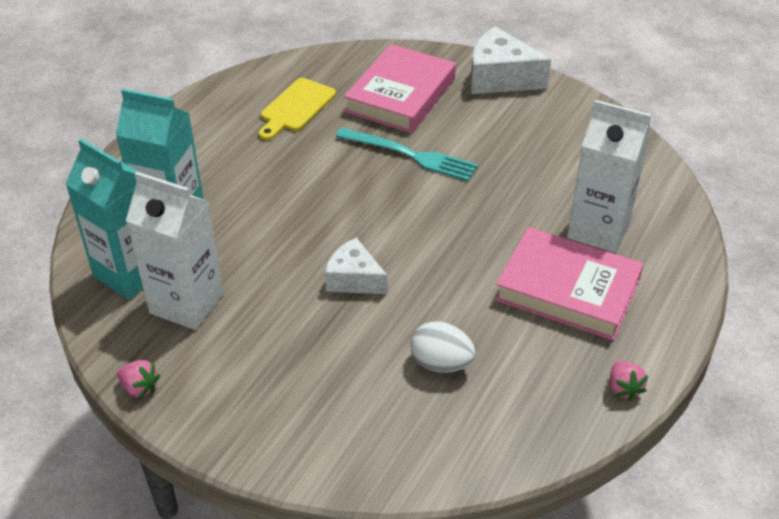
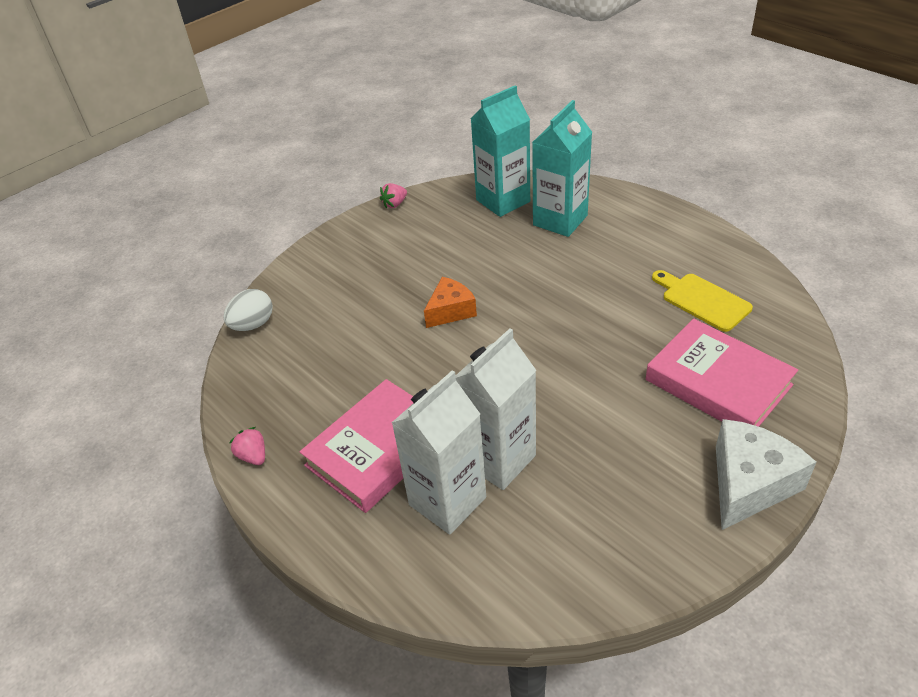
camera: 110 degrees right, 0 degrees up
white carton [126,172,224,330] -> white carton moved to [456,328,536,490]
white cheese [325,237,387,294] -> orange cheese [424,277,477,328]
turquoise fork [335,127,478,181] -> none
white egg [410,322,476,373] -> white egg moved to [223,289,273,331]
pink strawberry [610,361,648,401] -> pink strawberry turned 45 degrees clockwise [229,427,265,465]

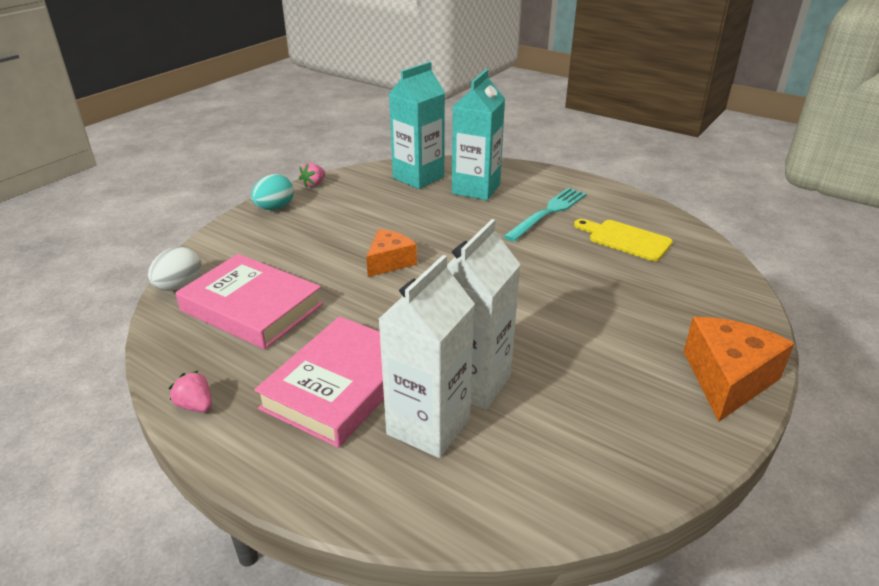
camera: 15 degrees left, 10 degrees down
pink book [646,319,798,427] -> pink book moved to [176,254,323,349]
white cheese [716,419,816,530] -> orange cheese [683,317,794,422]
none -> turquoise egg [251,174,294,210]
none -> turquoise fork [503,188,587,242]

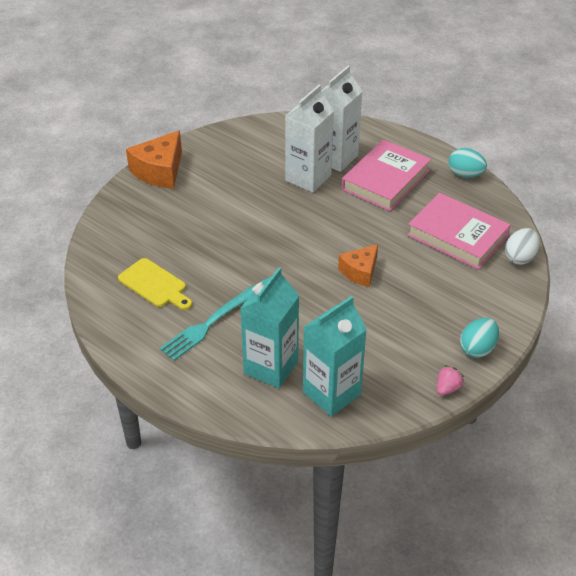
camera: 175 degrees left, 10 degrees up
pink strawberry [168,370,212,412] -> turquoise egg [448,148,487,178]

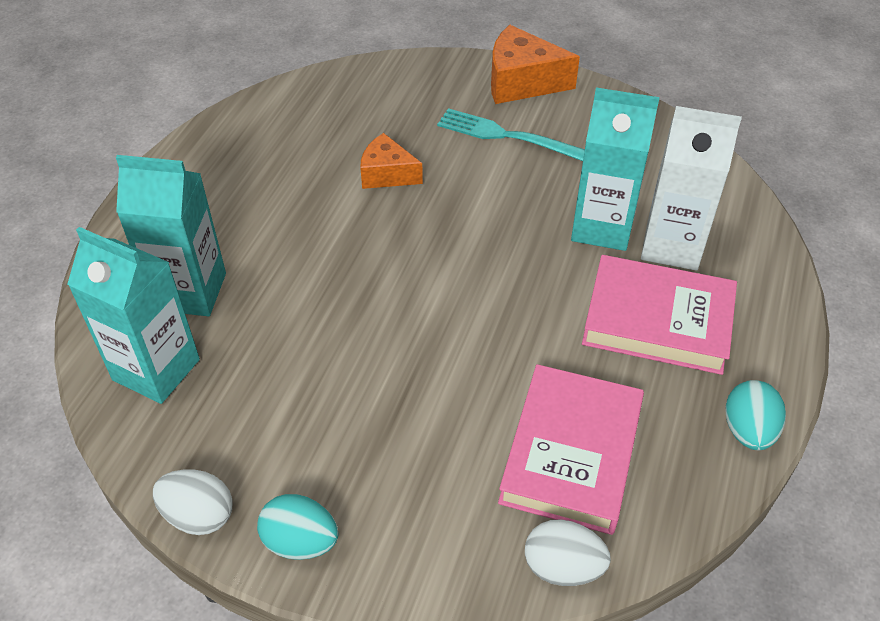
camera: 70 degrees right, 5 degrees up
yellow cutting board [118,258,192,310] -> none
turquoise fork [159,285,254,361] -> turquoise fork moved to [437,108,585,161]
white carton [285,85,334,192] -> turquoise carton [571,88,660,251]
orange cheese [338,244,378,287] -> orange cheese moved to [360,133,423,189]
pink strawberry [437,365,464,396] -> white egg [153,469,233,535]

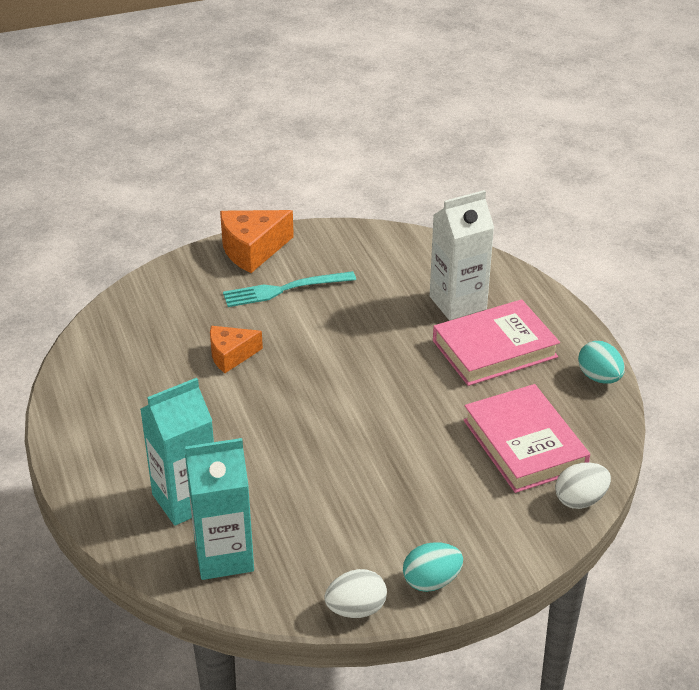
camera: 40 degrees left, 10 degrees down
turquoise carton [571,88,660,251] -> none

